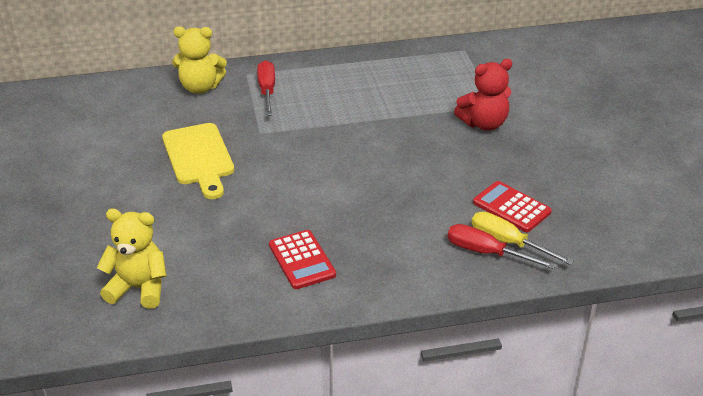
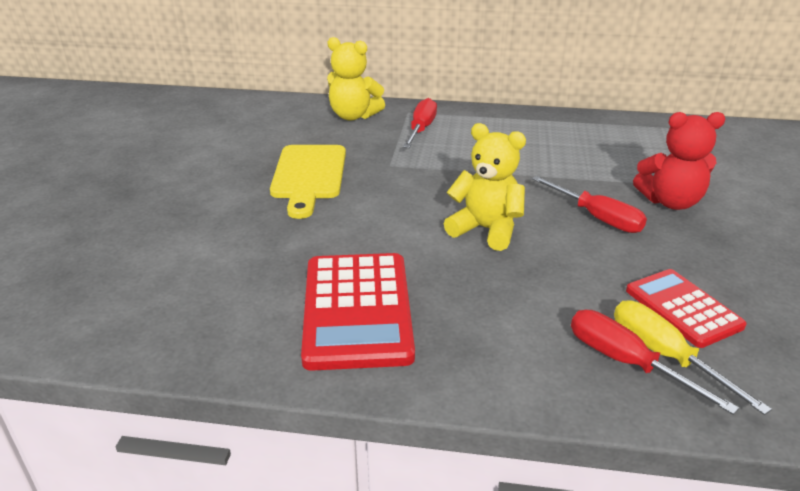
camera: 20 degrees right, 5 degrees down
yellow teddy bear [97,209,167,309] -> yellow teddy bear moved to [444,123,526,251]
red calculator [269,230,336,289] -> red calculator [301,253,415,371], size x1.61
none -> red screwdriver [532,176,647,233]

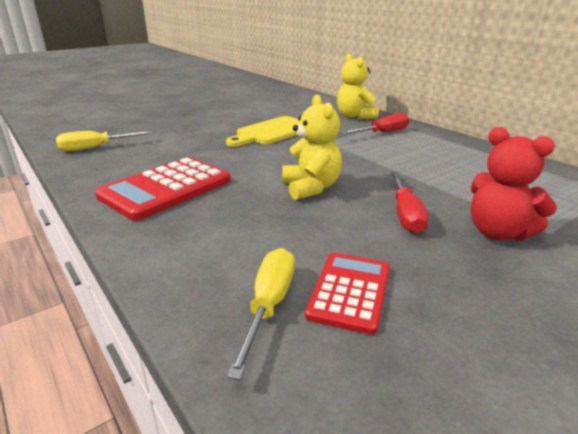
camera: 45 degrees right, 5 degrees down
red screwdriver [571,310,739,415] -> none
none -> yellow screwdriver [56,131,152,151]

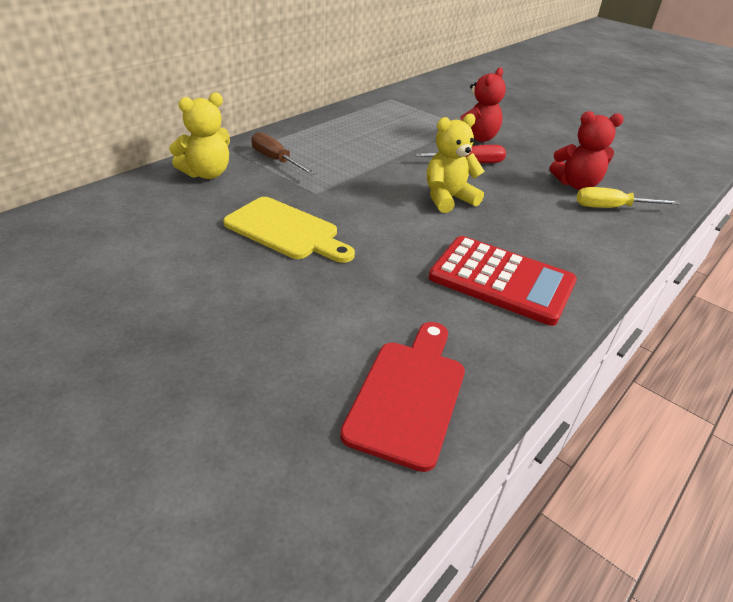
camera: 105 degrees left, 10 degrees up
yellow screwdriver [56,131,152,151] -> red cutting board [340,322,465,472]
red calculator [305,253,390,335] -> red teddy bear [550,111,624,190]
red screwdriver [341,113,409,134] -> brown screwdriver [251,132,316,175]

